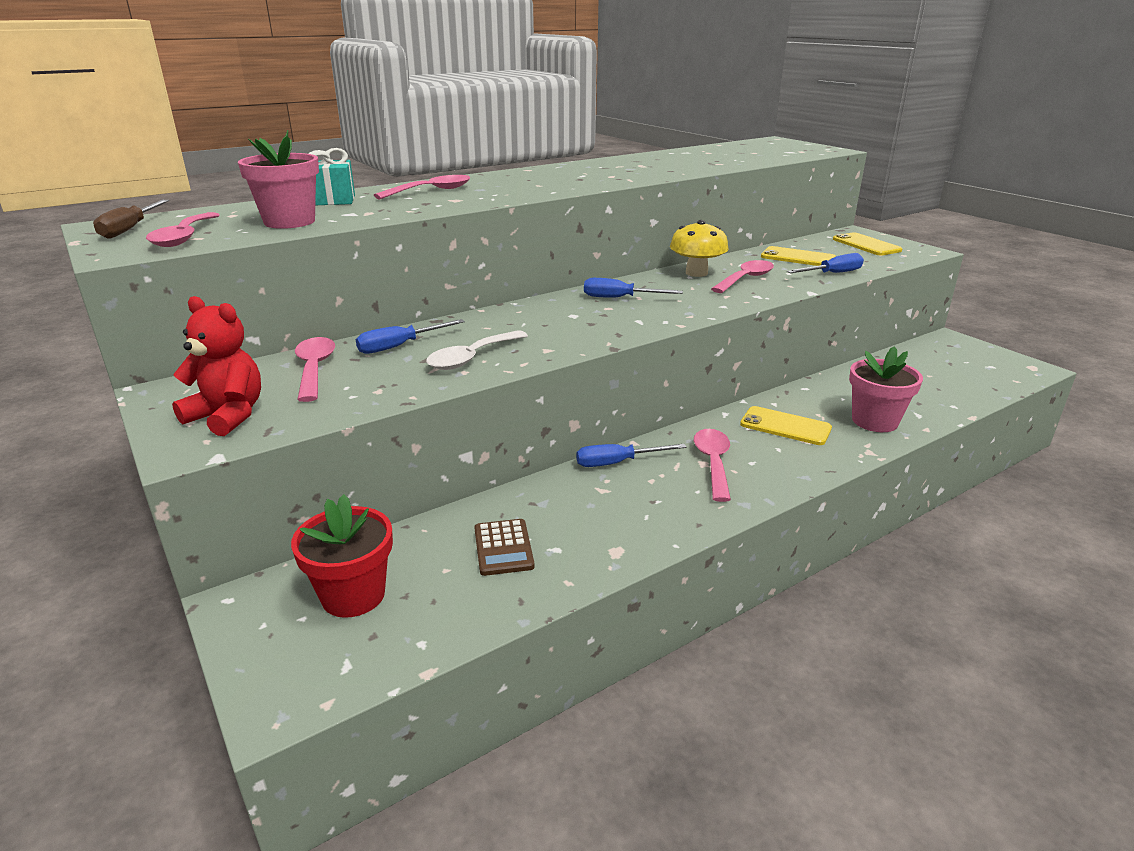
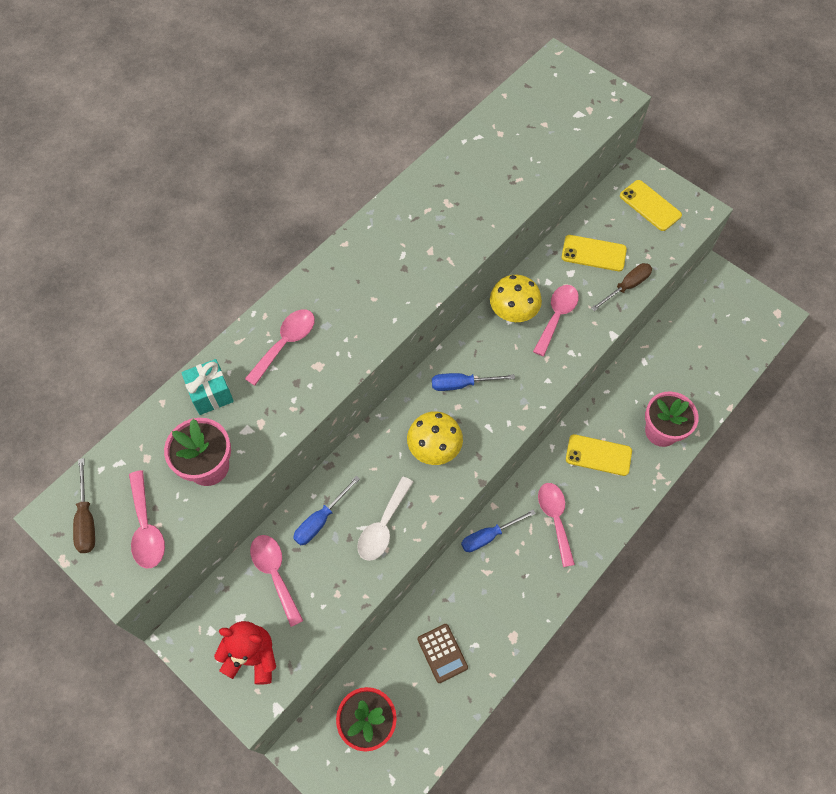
camera: 15 degrees left, 35 degrees up
blue screwdriver [787,253,864,273] -> brown screwdriver [591,263,652,311]
none -> yellow mushroom [407,411,463,465]

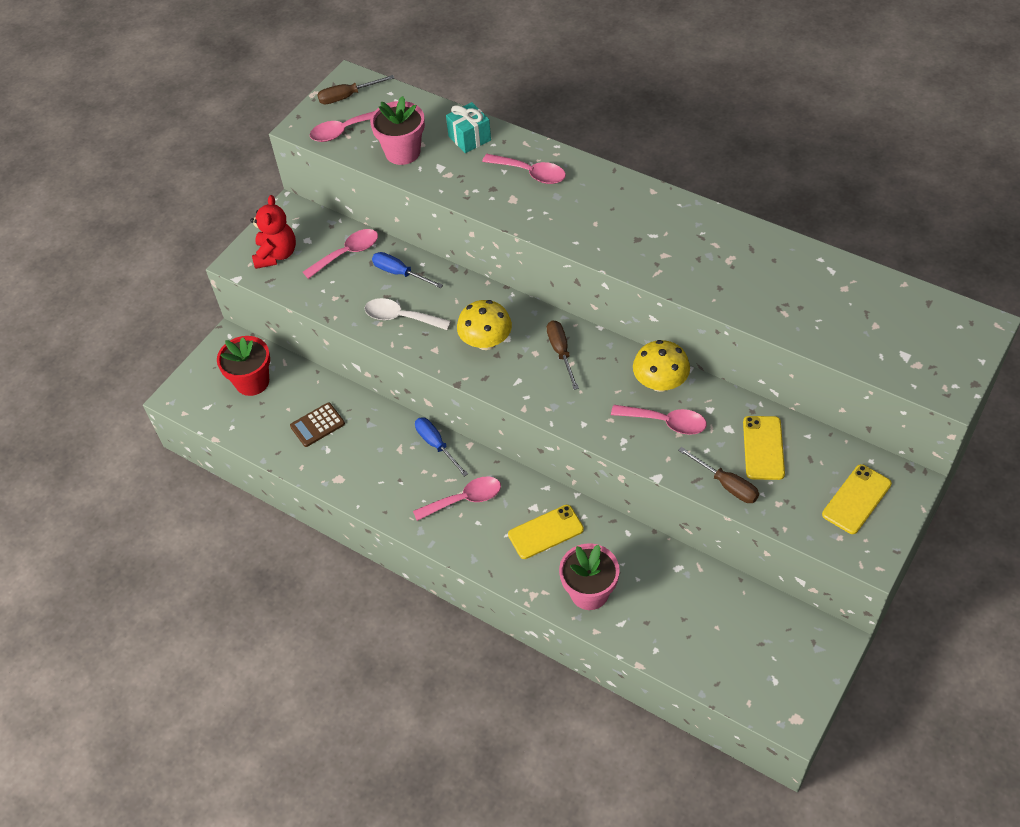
camera: 85 degrees right, 10 degrees down
blue screwdriver [432,373,515,391] -> brown screwdriver [547,320,579,390]
yellow phone [566,434,632,476] -> yellow phone turned 60 degrees clockwise [508,505,584,559]

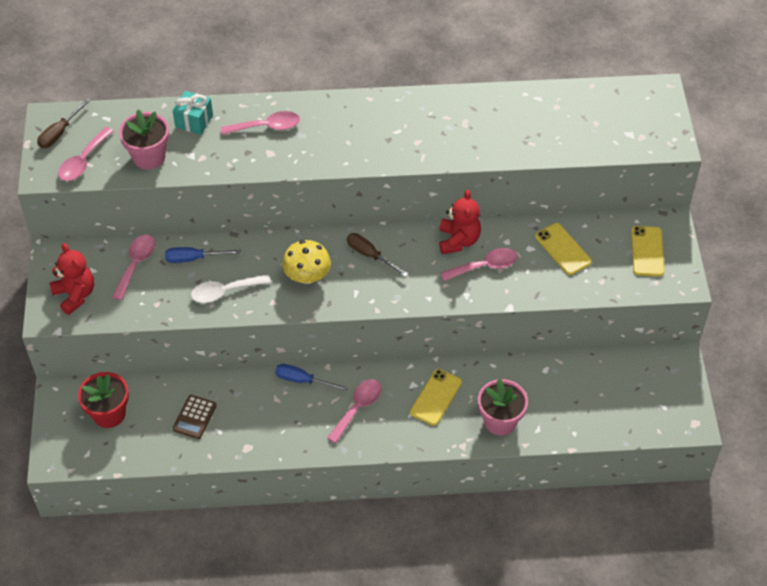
camera: 40 degrees left, 0 degrees up
yellow mushroom [633,340,690,392] -> red teddy bear [439,190,481,254]
brown screwdriver [678,447,759,503] -> none

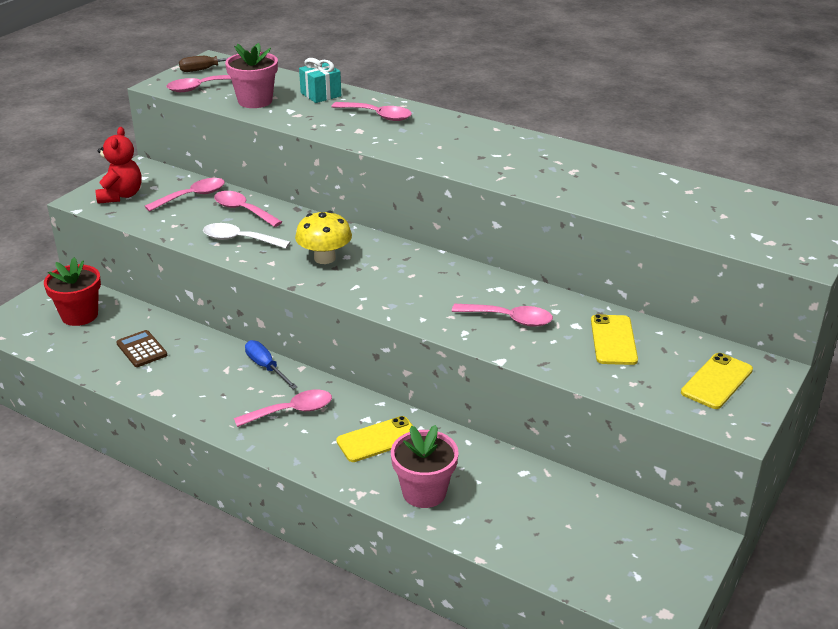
camera: 35 degrees right, 20 degrees down
blue screwdriver [165,247,241,263] -> pink spoon [214,191,282,227]
brown calculator [173,395,217,439] -> brown calculator turned 90 degrees clockwise [116,330,167,367]
brown screwdriver [347,233,408,277] -> none
red teddy bear [439,190,481,254] -> none

